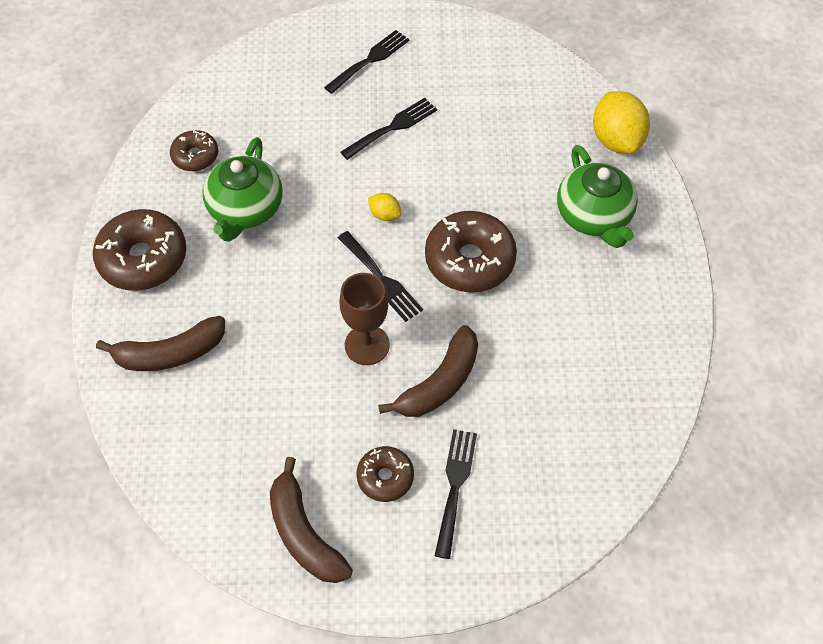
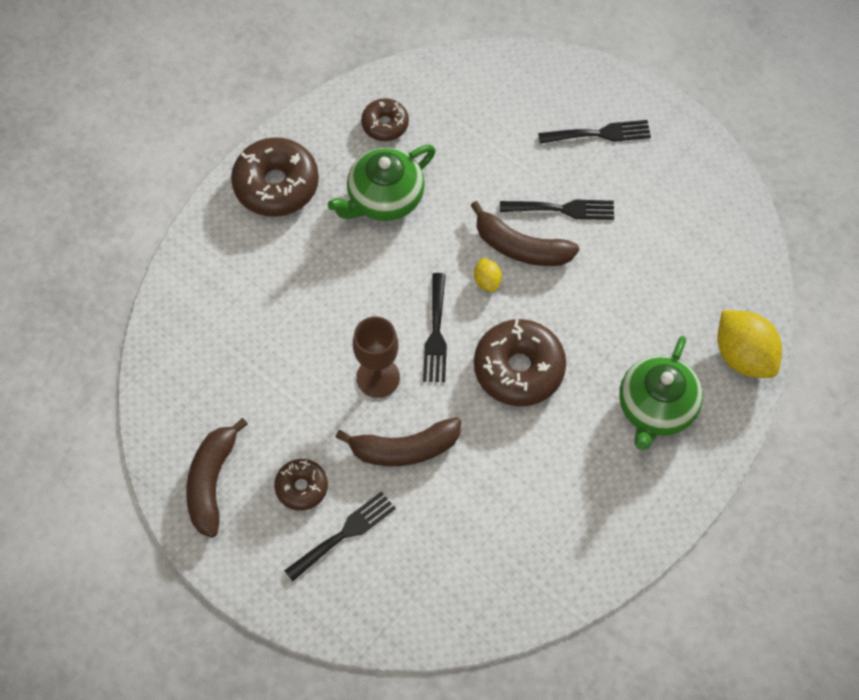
camera: 40 degrees right, 5 degrees up
brown banana [96,316,225,371] -> brown banana moved to [470,201,579,266]
yellow lemon [593,91,650,154] -> yellow lemon turned 60 degrees counterclockwise [717,310,782,378]

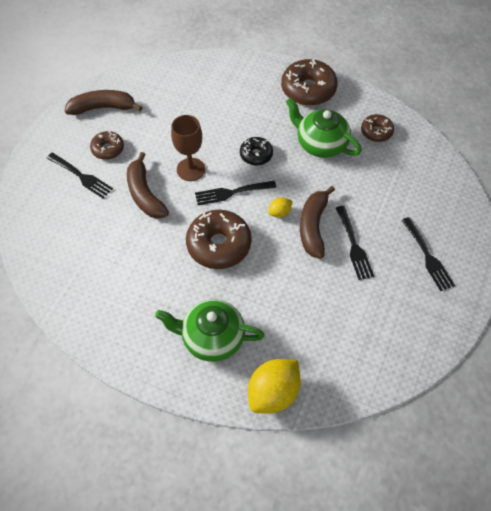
camera: 75 degrees right, 5 degrees down
none -> black donut [240,137,273,166]

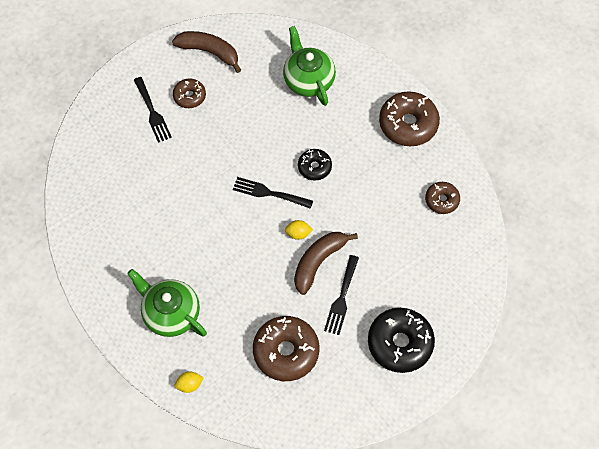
camera: 30 degrees right, 5 degrees up
brown banana [127,152,169,219] -> none
brown goblet [171,115,205,181] -> none
brown donut [186,210,252,269] -> brown donut moved to [253,316,319,381]
yellow lemon [248,359,301,414] -> yellow lemon [174,371,204,393], size x0.48
green teapot [286,97,362,158] -> green teapot moved to [283,26,336,106]
black fork [402,217,455,291] -> black donut [368,308,435,373]

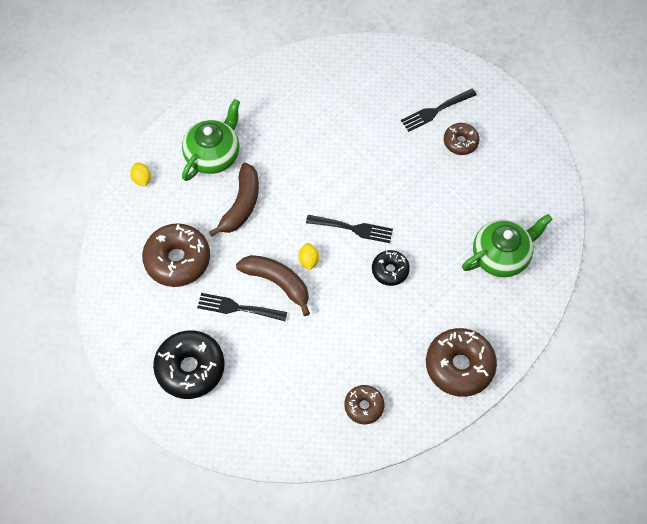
camera: 85 degrees right, 0 degrees up
brown banana [172,31,241,73] -> brown banana moved to [209,163,259,237]
black fork [233,177,313,209] -> black fork turned 90 degrees clockwise [306,215,393,243]

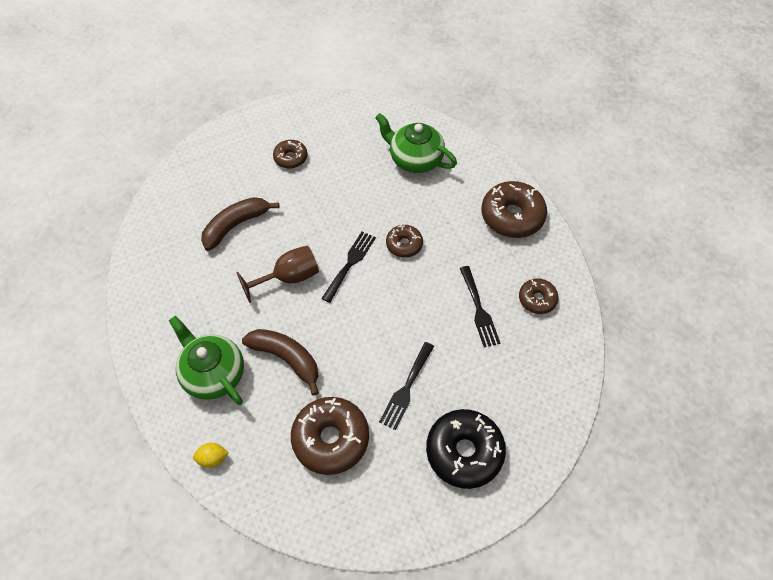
camera: 75 degrees left, 5 degrees down
brown banana [236,255,310,316] -> brown banana moved to [201,197,279,251]
yellow lemon [298,243,319,270] -> none
black donut [372,250,410,286] -> brown donut [386,224,423,258]
black fork [401,88,477,132] -> black fork moved to [460,266,500,348]
green teapot [462,214,552,277] -> green teapot turned 45 degrees counterclockwise [375,113,457,173]
none -> brown goblet [236,245,319,303]

